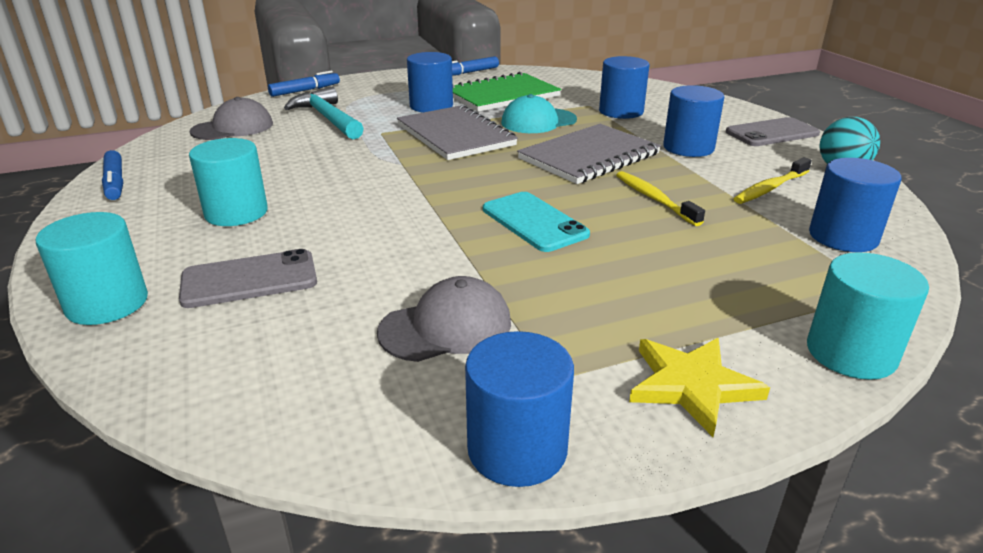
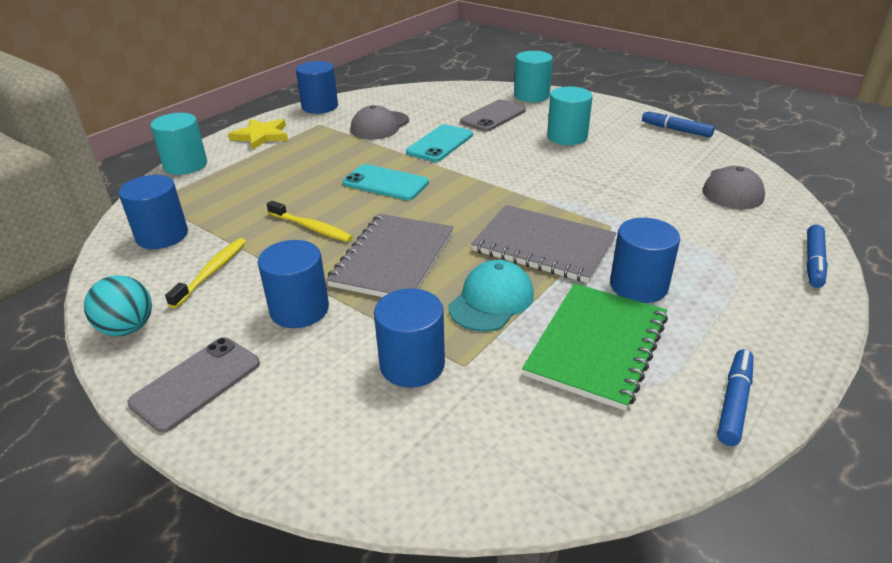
camera: 150 degrees right, 5 degrees up
turquoise hammer [284,87,364,139] -> none
none -> turquoise phone [406,124,473,162]

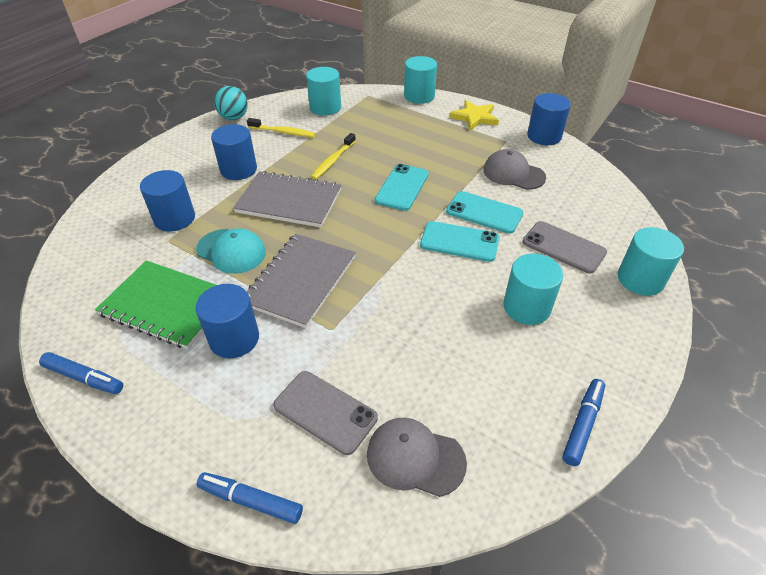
camera: 85 degrees right, 10 degrees up
blue cylinder [118,175,188,249] -> turquoise cylinder [306,67,341,116]
grey phone [127,337,260,433] -> grey phone moved to [273,371,378,455]
none -> turquoise phone [420,221,500,262]

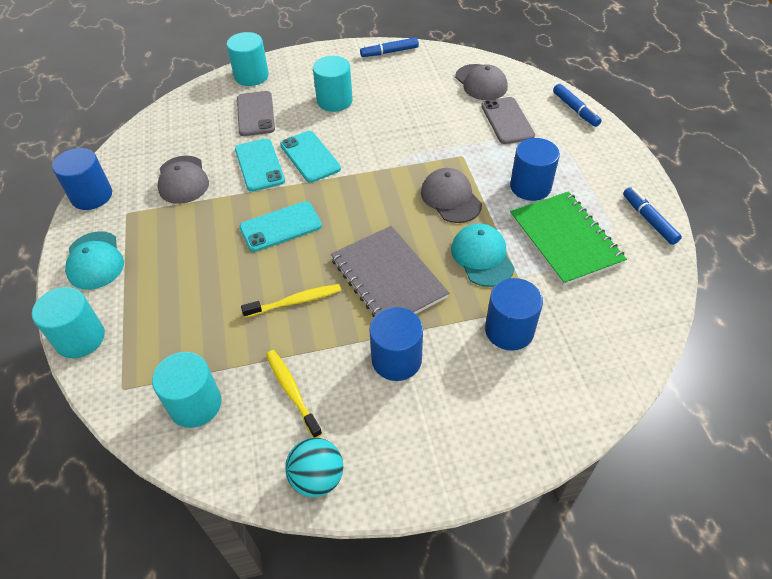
camera: 135 degrees left, 5 degrees up
grey notebook [247,233,356,328] -> grey cap [421,168,482,223]
yellow star [449,100,499,130] -> turquoise cap [65,231,124,290]

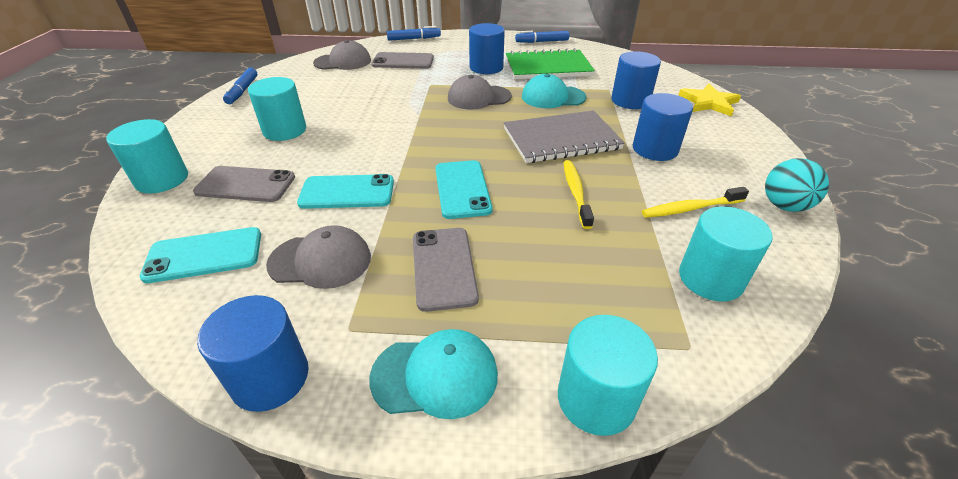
camera: 75 degrees left, 10 degrees down
turquoise phone [280,131,341,183] -> turquoise phone moved to [140,227,261,283]
none -> grey phone [413,228,479,312]
none -> yellow star [678,84,741,116]

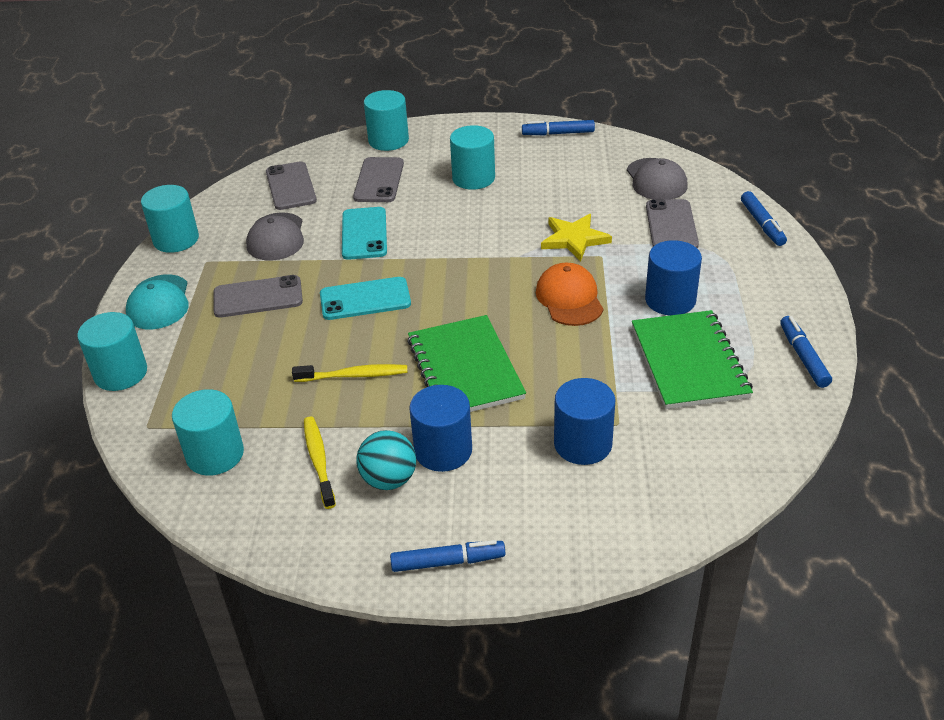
camera: 90 degrees right, 0 degrees up
turquoise phone [140,227,261,283] -> grey phone [266,161,317,210]
blue cylinder [197,295,309,412] -> turquoise cylinder [141,185,199,253]
grey cap [448,75,512,109] -> orange cap [536,263,603,326]
grey notebook [504,110,625,163] -> green notebook [407,315,526,412]
turquoise cap [522,74,586,108] -> none
yellow star [678,84,741,116] -> yellow star moved to [541,214,612,261]
turquoise ball [765,158,829,212] -> turquoise ball moved to [356,430,416,490]
none -> blue marker [390,540,506,572]

